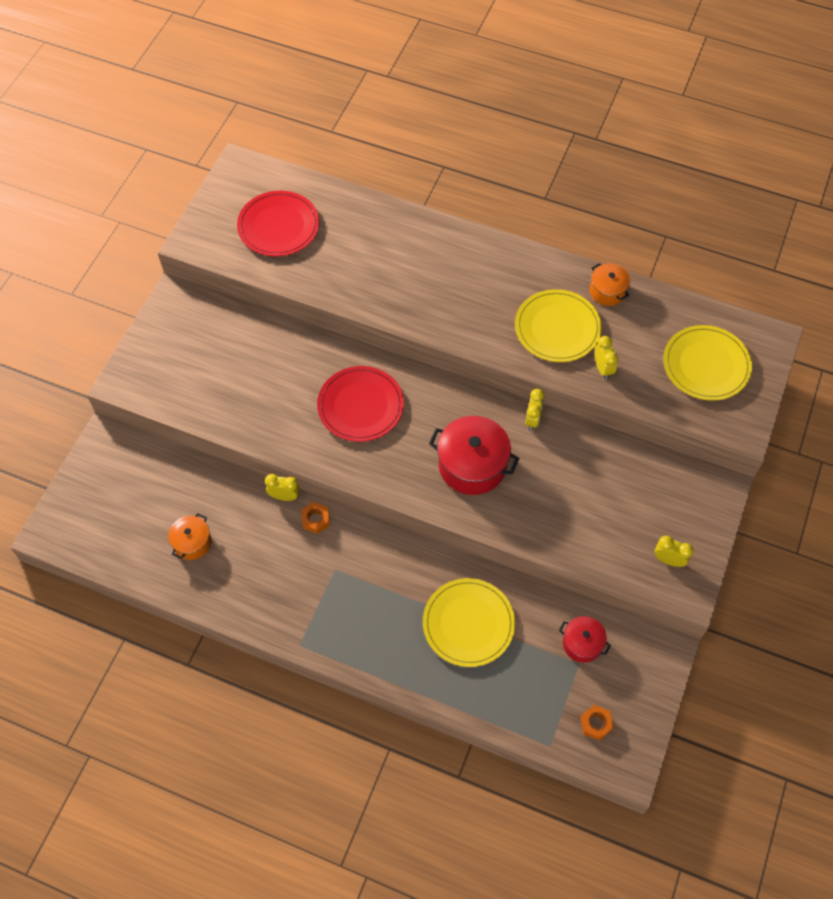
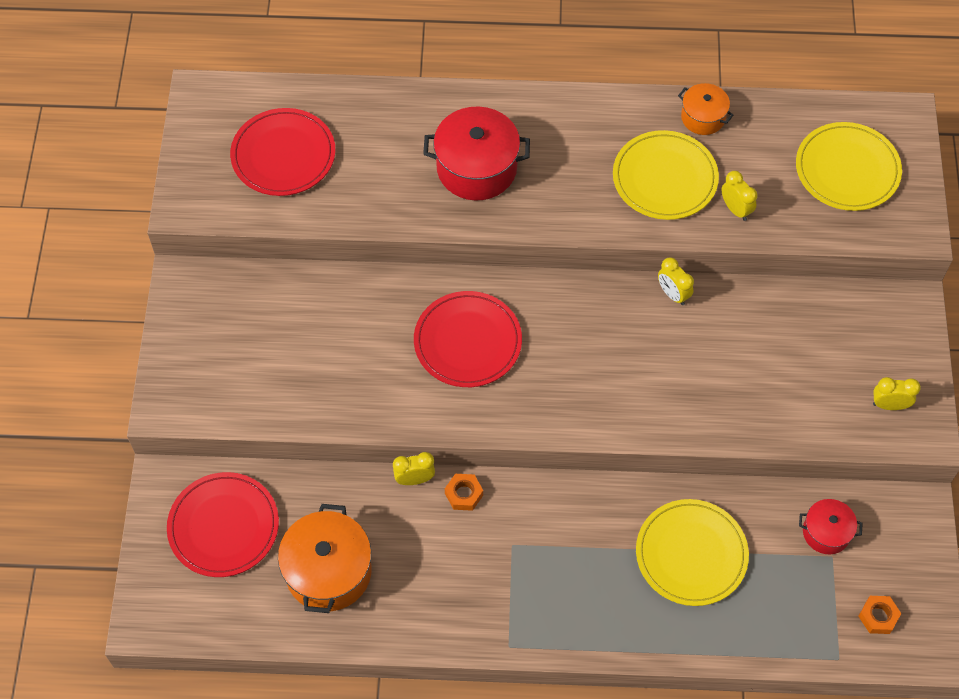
camera: 20 degrees left, 0 degrees up
orange pot [168,513,212,560] -> orange pot [278,504,372,613], size x1.78
red pot [429,416,519,495] -> red pot moved to [423,106,530,201]
yellow clock [525,388,544,431] -> yellow clock turned 150 degrees clockwise [658,257,694,305]
none -> red plate [167,472,279,577]

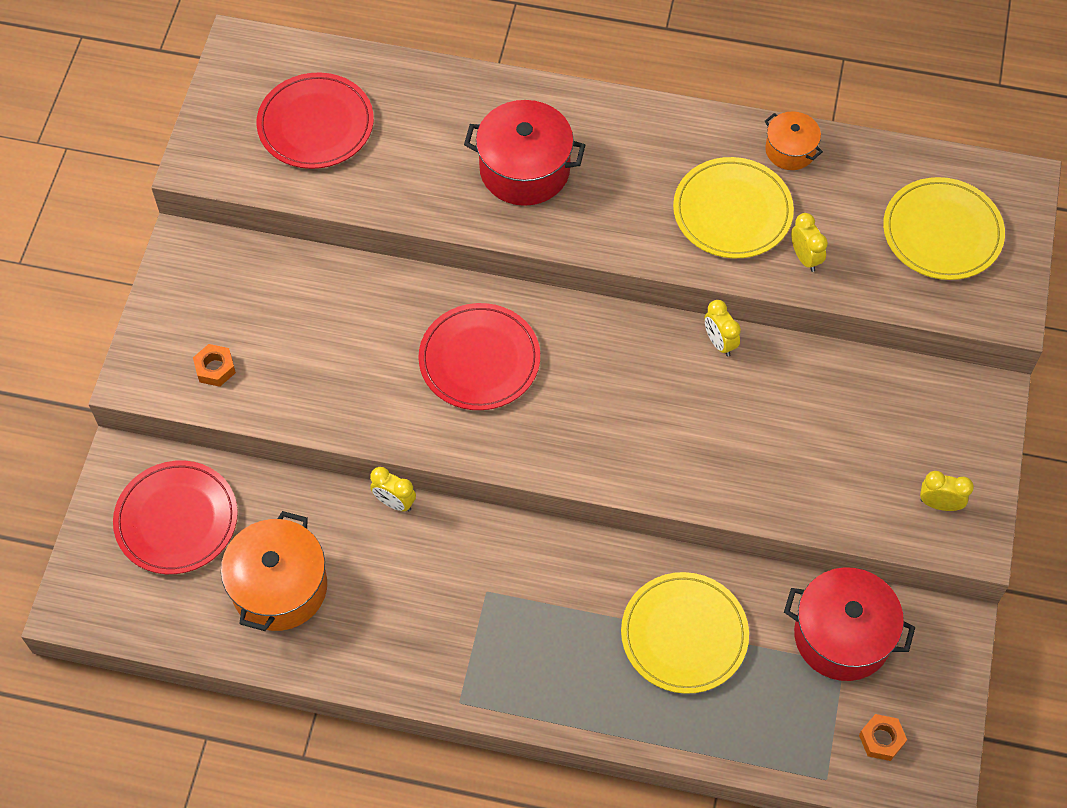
camera: 10 degrees right, 0 degrees up
yellow clock [393,452,435,485] -> yellow clock turned 150 degrees counterclockwise [370,467,416,511]
orange nut [445,474,483,511] -> orange nut moved to [193,344,236,387]
red pot [799,499,863,554] -> red pot [784,567,915,681], size x1.78

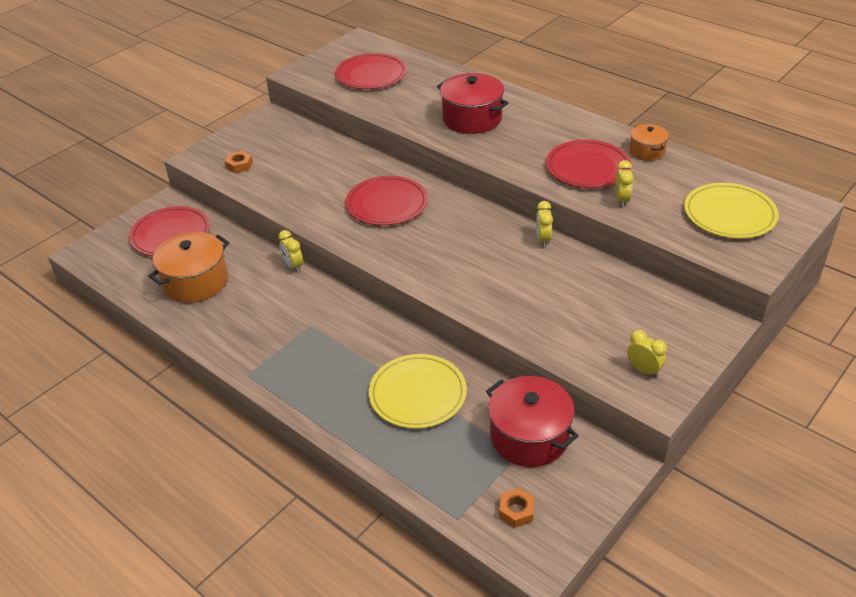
camera: 30 degrees right, 20 degrees down
yellow plate [673,157,794,258] -> red plate [546,140,631,188]

